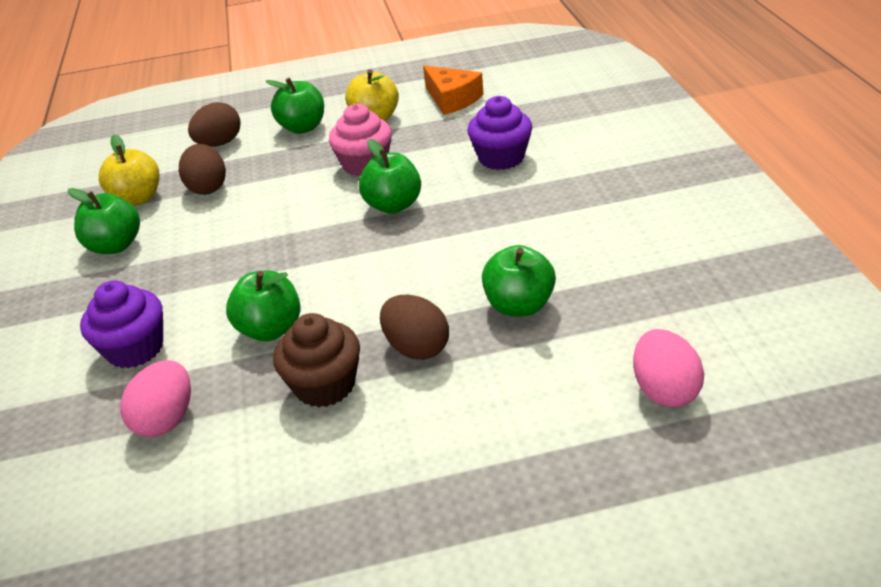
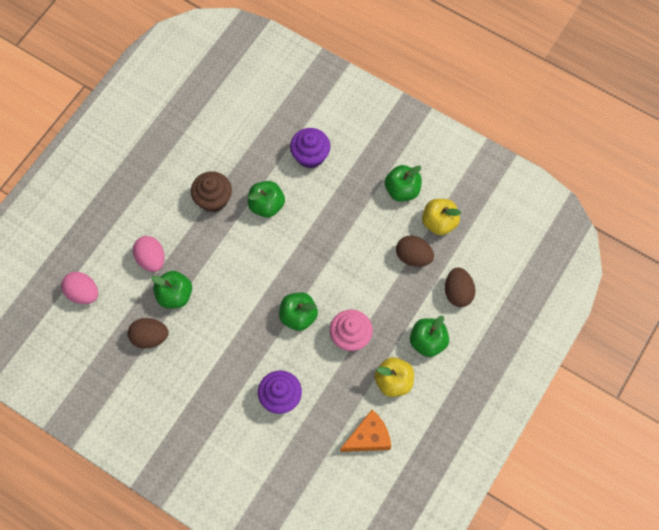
camera: 130 degrees right, 30 degrees up
pink egg [120,360,191,437] -> pink egg moved to [133,236,165,272]
brown egg [380,295,449,360] -> brown egg moved to [128,318,169,348]
orange cheese [423,66,484,115] -> orange cheese turned 150 degrees clockwise [340,410,391,452]

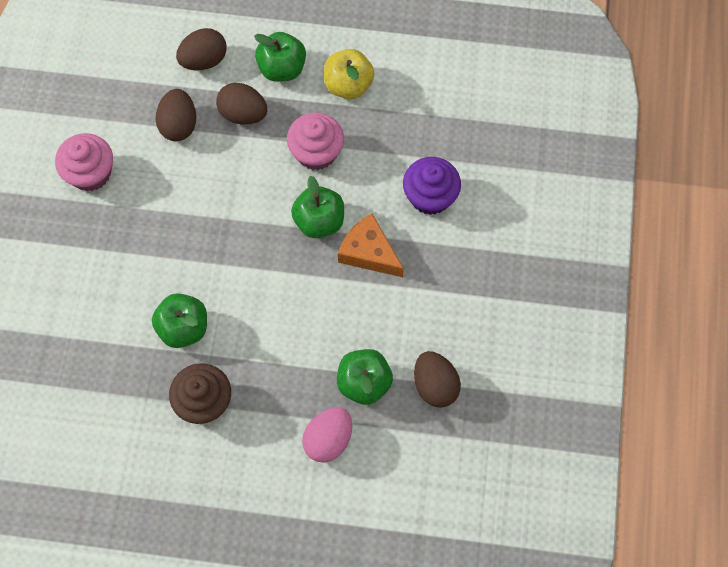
camera: 115 degrees left, 0 degrees up
pink egg [61,272,98,304] -> none
purple cupcake [290,128,330,168] -> none
orange cheese [340,410,391,452] -> orange cheese moved to [338,214,404,277]
green apple [385,165,422,201] -> pink cupcake [55,133,113,191]
yellow apple [422,199,461,235] -> none
none -> brown egg [216,83,267,124]

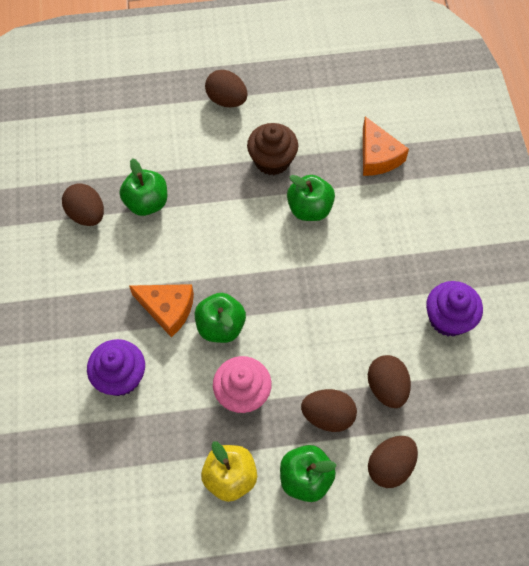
camera: 165 degrees right, 5 degrees down
pink cupcake [55,133,113,191] -> purple cupcake [426,281,483,336]
pink egg [302,407,352,463] -> none
none -> brown egg [205,70,248,107]
none -> orange cheese [363,116,409,176]

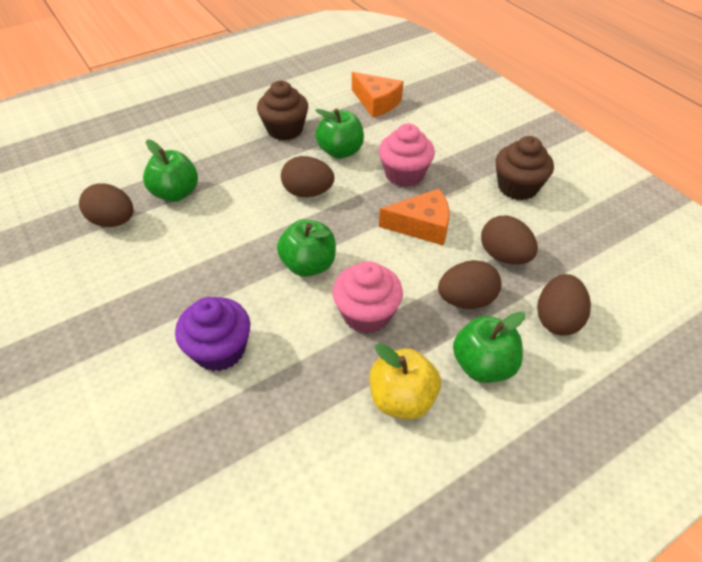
camera: 25 degrees left, 15 degrees down
orange cheese [129,284,194,338] -> orange cheese moved to [379,189,450,246]
brown egg [205,70,248,107] -> brown egg moved to [281,156,334,197]
purple cupcake [426,281,483,336] -> brown cupcake [496,136,554,200]
none -> pink cupcake [379,124,435,187]

